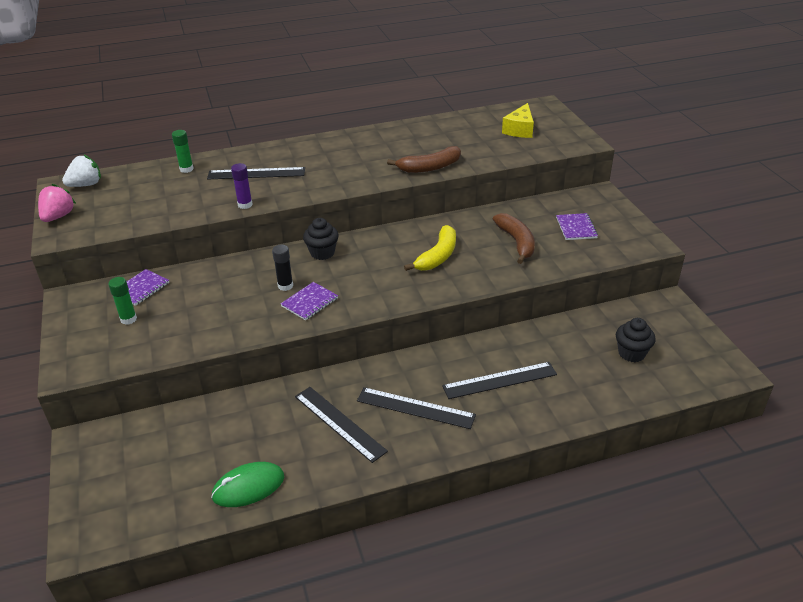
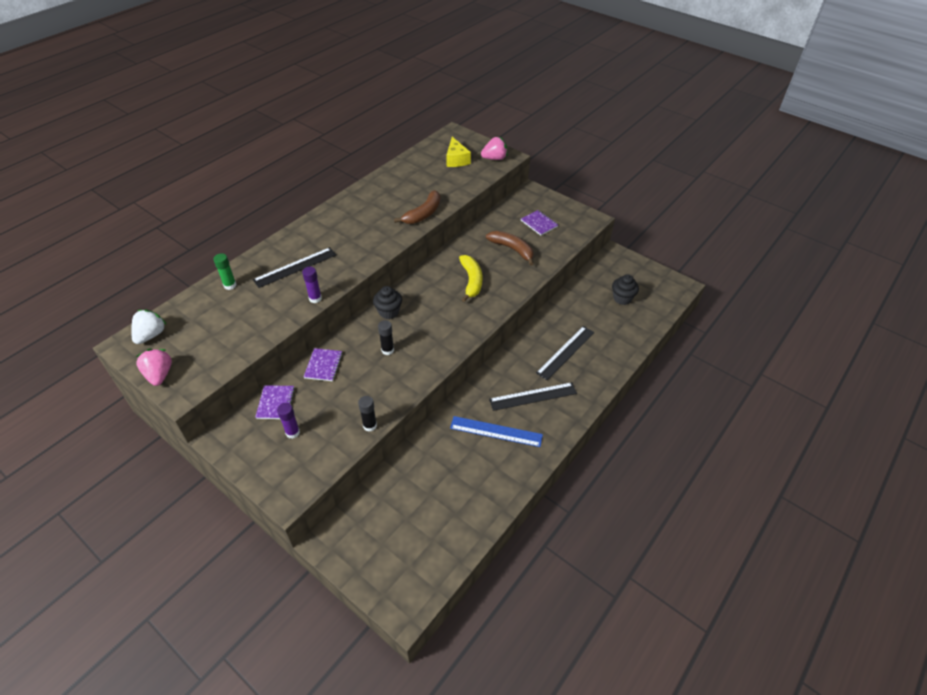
camera: 35 degrees left, 10 degrees up
green glue stick [108,277,137,325] -> purple glue stick [277,403,300,439]
green mouse [211,462,284,507] -> none
purple notebook [280,282,338,320] -> purple notebook moved to [304,348,342,381]
black ruler [295,387,388,463] -> blue ruler [450,416,543,447]
none -> black glue stick [358,396,377,432]
none -> pink strawberry [481,137,507,160]

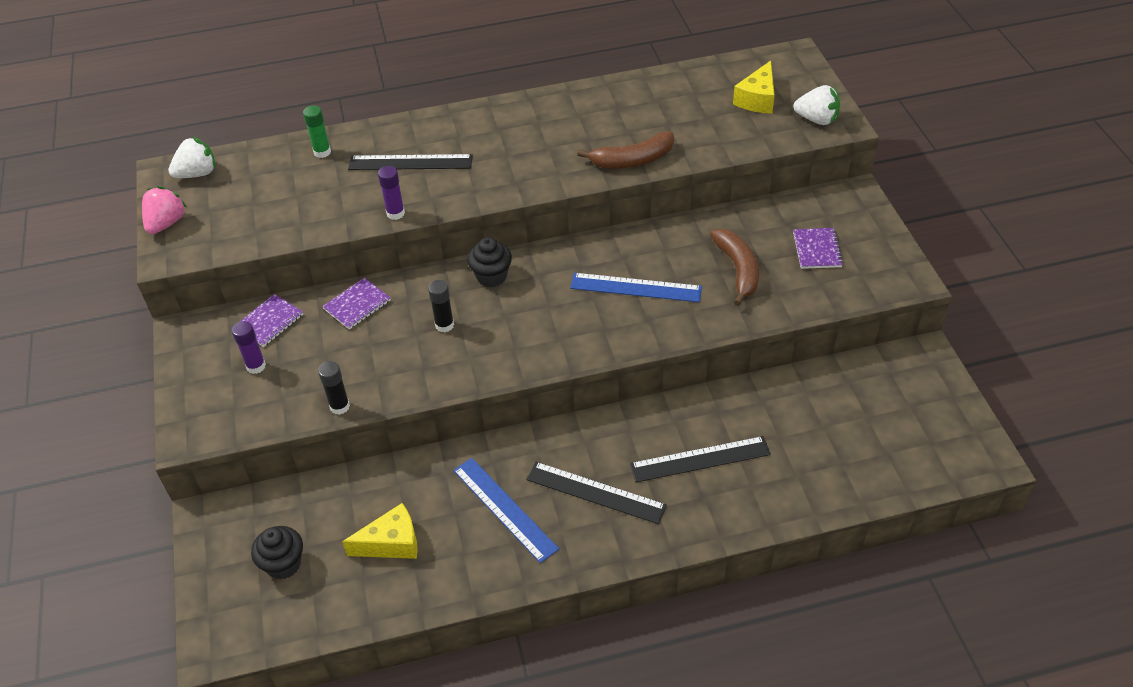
camera: 40 degrees right, 0 degrees up
yellow banana [459,255,483,302] -> blue ruler [570,273,702,302]
pink strawberry [481,137,507,160] -> white strawberry [793,85,840,125]
black cupcake [612,274,639,305] -> black cupcake moved to [251,526,303,580]
none -> yellow cheese [342,503,417,559]

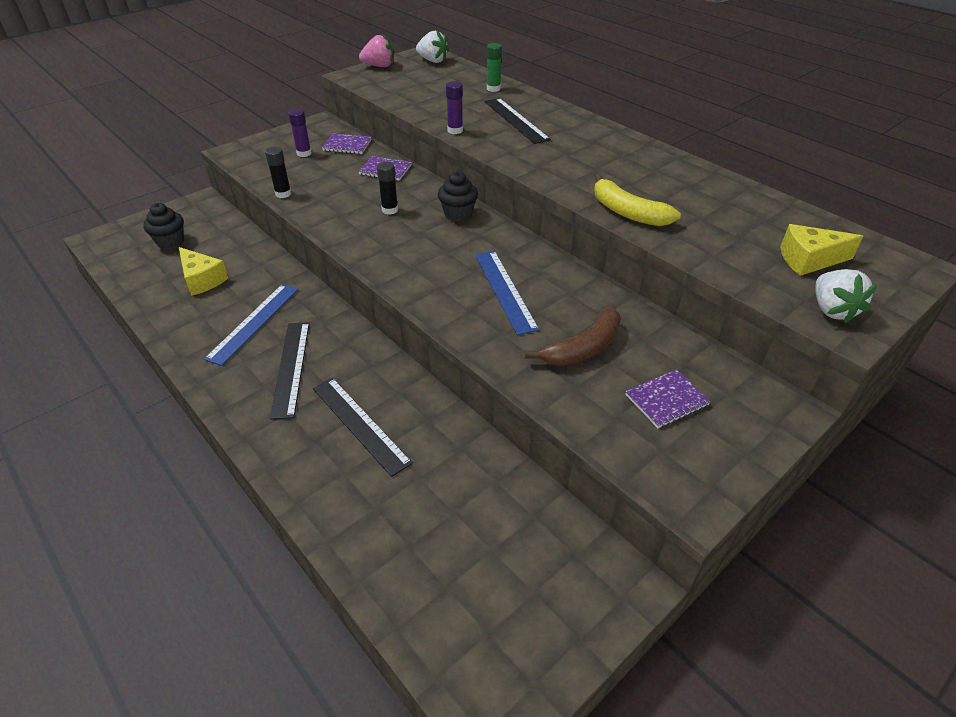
camera: 60 degrees right, 5 degrees down
brown banana [577,131,674,169] -> yellow banana [594,174,681,226]

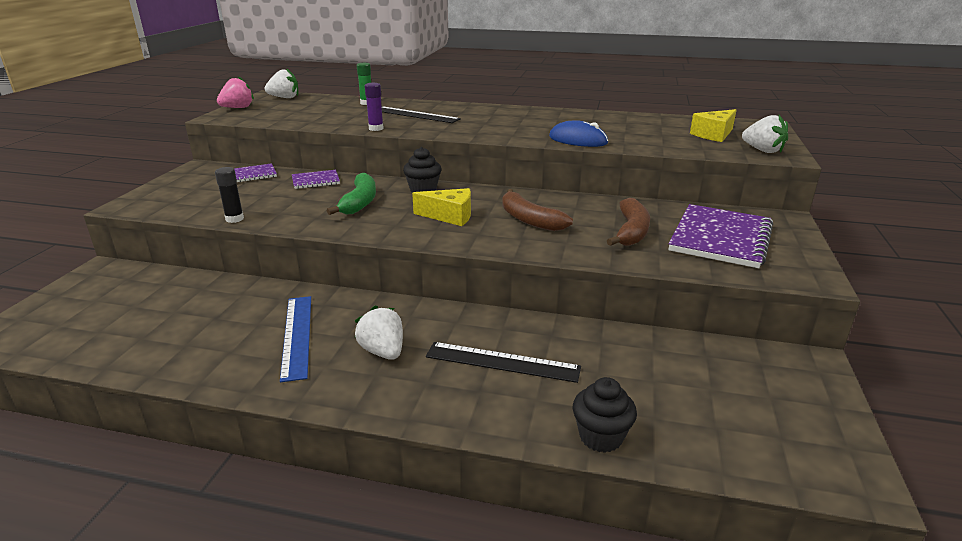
camera: 35 degrees left, 15 degrees down
black cupcake [143,203,184,249] -> black cupcake moved to [573,377,637,453]
yellow cheese [179,247,229,296] -> yellow cheese moved to [412,188,471,226]
black ruler [270,322,310,420] -> white strawberry [355,305,403,360]
purple glue stick [288,109,312,157] -> none
black glue stick [377,162,398,215] -> green banana [327,173,376,215]
blue ruler [475,251,539,335] -> brown banana [502,189,573,231]
yellow banana [594,174,681,226] -> blue mouse [549,120,608,147]
purple notebook [625,369,711,428] -> purple notebook [668,204,773,268], size x1.98

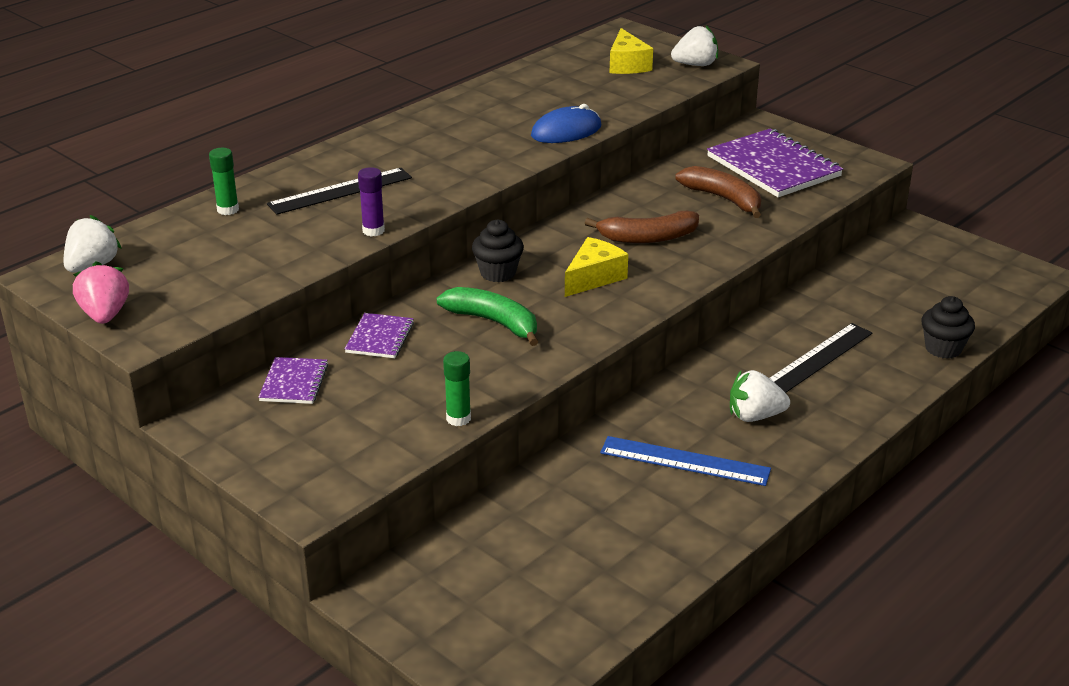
camera: 60 degrees left, 5 degrees up
black glue stick [215,167,244,223] -> green glue stick [443,351,471,426]

